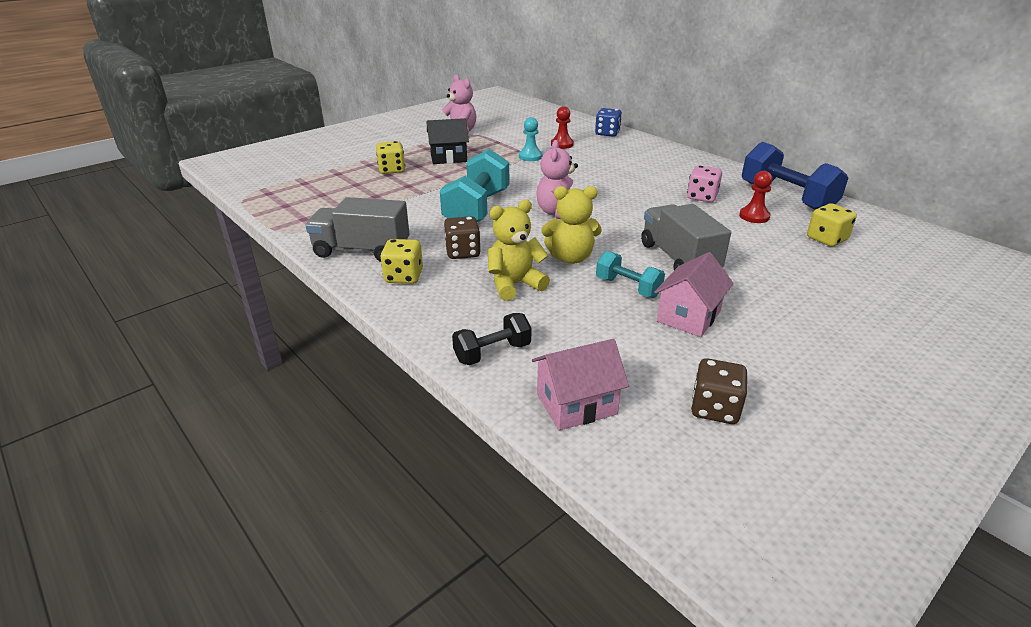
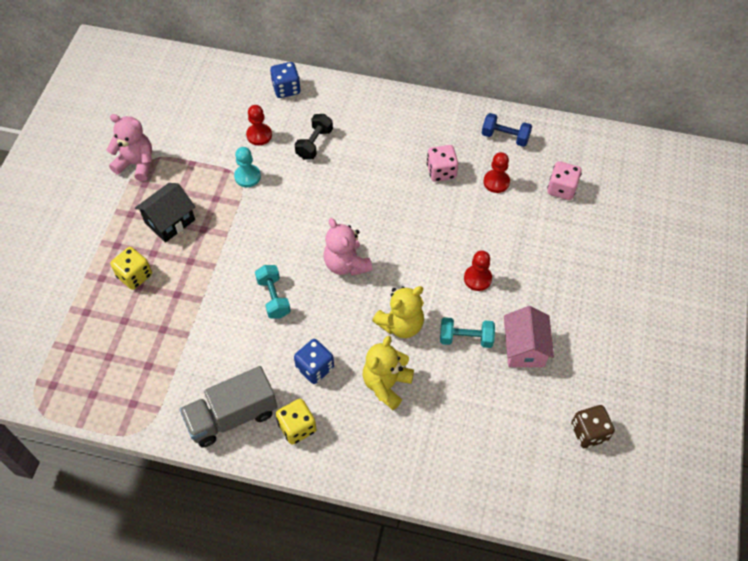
camera: 35 degrees left, 25 degrees up
turquoise dumbbell [440,149,509,222] -> turquoise dumbbell [255,265,291,319], size x0.54
brown dice [444,216,481,259] -> blue dice [294,339,334,384]
black dumbbell [452,313,531,365] -> black dumbbell moved to [294,114,333,159]
pink house [532,339,629,431] -> none
grey truck [641,204,731,270] -> red pawn [464,250,492,291]
blue dumbbell [742,142,848,210] -> blue dumbbell [482,113,532,147], size x0.54
yellow dice [807,203,857,247] -> pink dice [547,161,582,200]

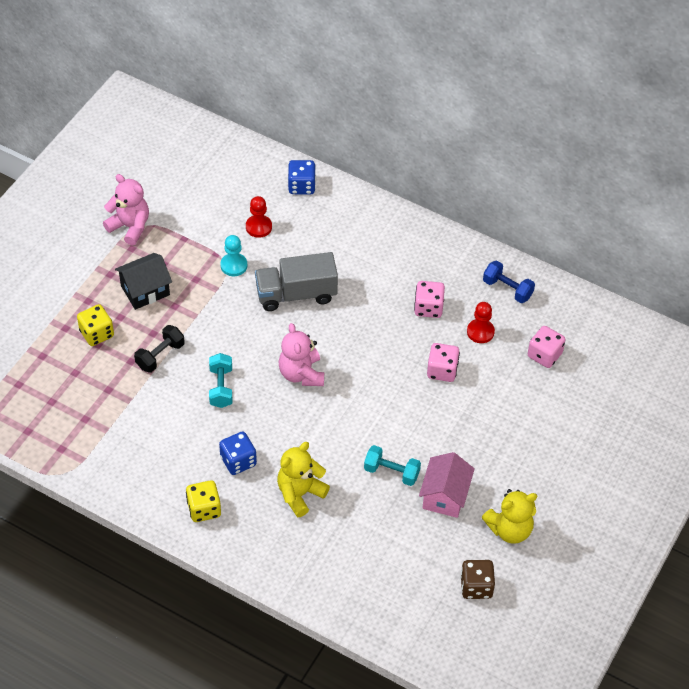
camera: 15 degrees right, 5 degrees down
grey truck [180,366,277,448] -> grey truck moved to [255,252,338,311]
black dumbbell [294,114,333,159] -> black dumbbell moved to [134,325,185,373]
yellow teddy bear [372,286,424,338] -> yellow teddy bear moved to [482,489,537,544]
red pawn [464,250,492,291] -> none
none -> pink dice [427,343,460,382]

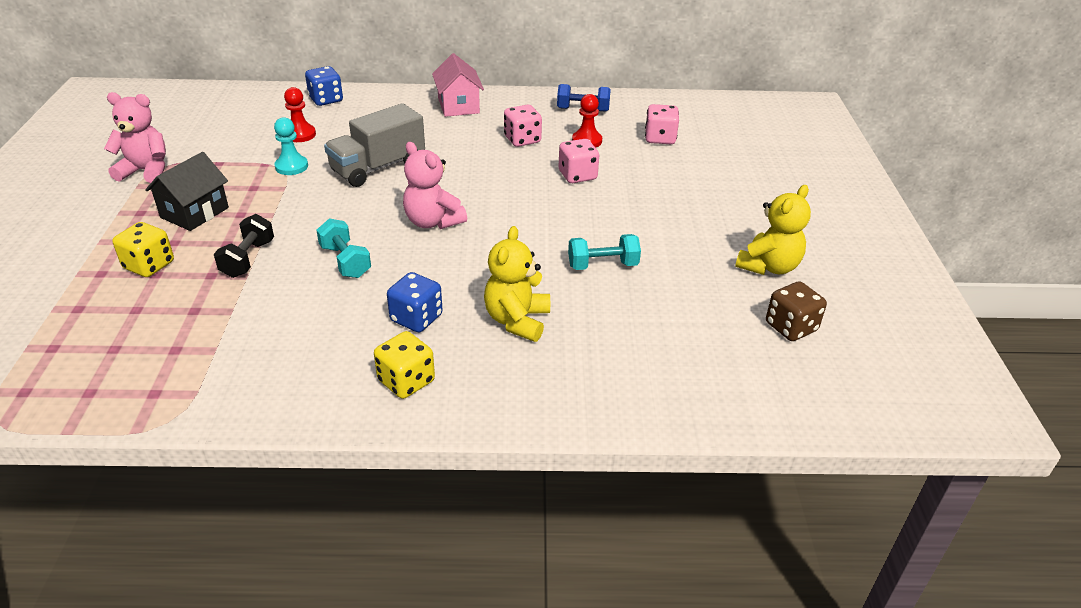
camera: 30 degrees left, 15 degrees down
pink house [419,452,475,518] -> pink house moved to [432,53,484,117]

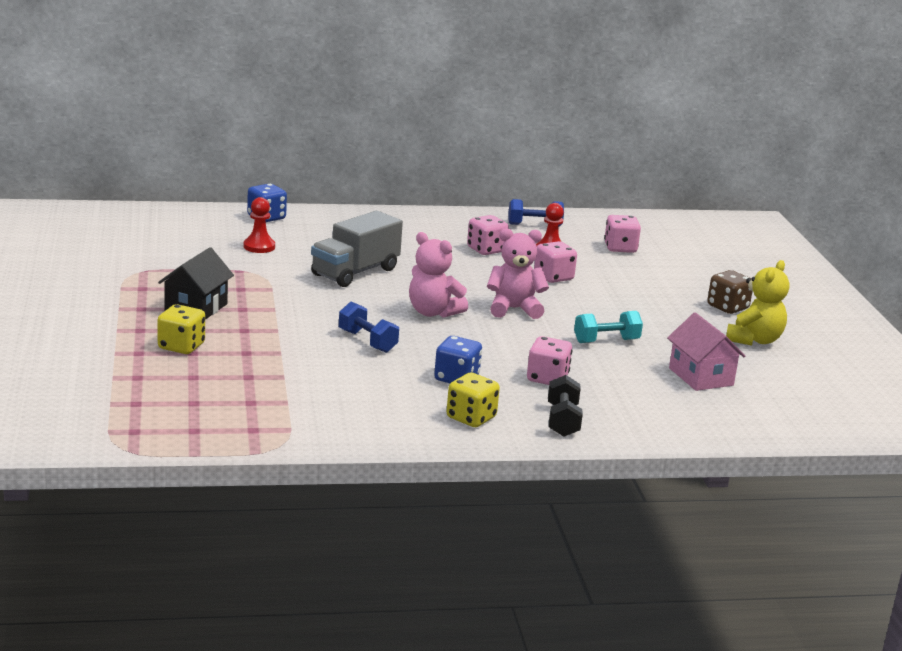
camera: 10 degrees left, 15 degrees down
pink teddy bear [104,92,166,183] -> pink teddy bear moved to [487,228,549,319]
black dumbbell [214,214,274,278] -> black dumbbell moved to [548,375,583,437]
turquoise pawn [274,117,308,175] -> none
turquoise dumbbell [316,218,371,278] -> blue dumbbell [339,302,399,353]
pink house [432,53,484,117] -> pink house moved to [667,312,746,391]
yellow teddy bear [484,226,550,342] -> pink dice [527,336,572,385]
brown dice [766,281,827,341] -> brown dice moved to [707,270,753,314]

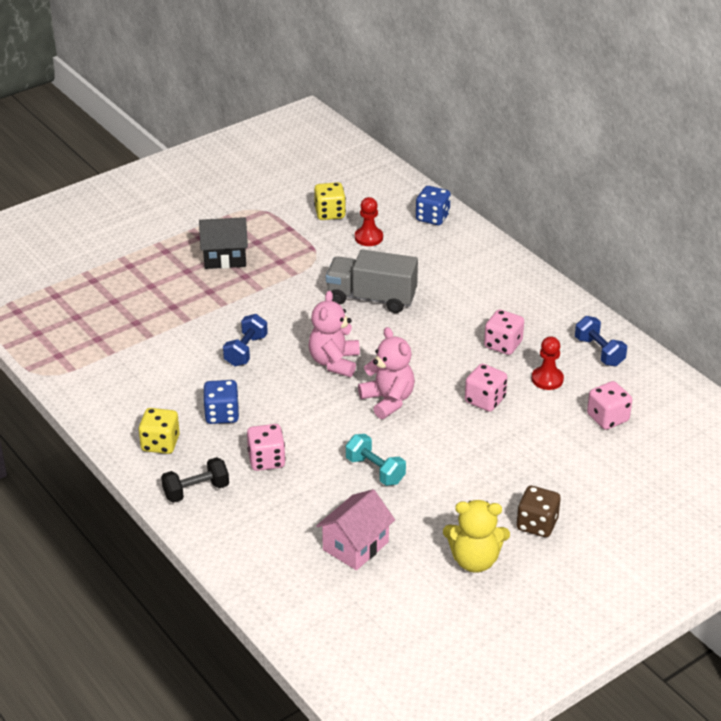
camera: 65 degrees right, 15 degrees up
yellow dice [158,304,205,354] -> yellow dice moved to [314,182,346,220]

